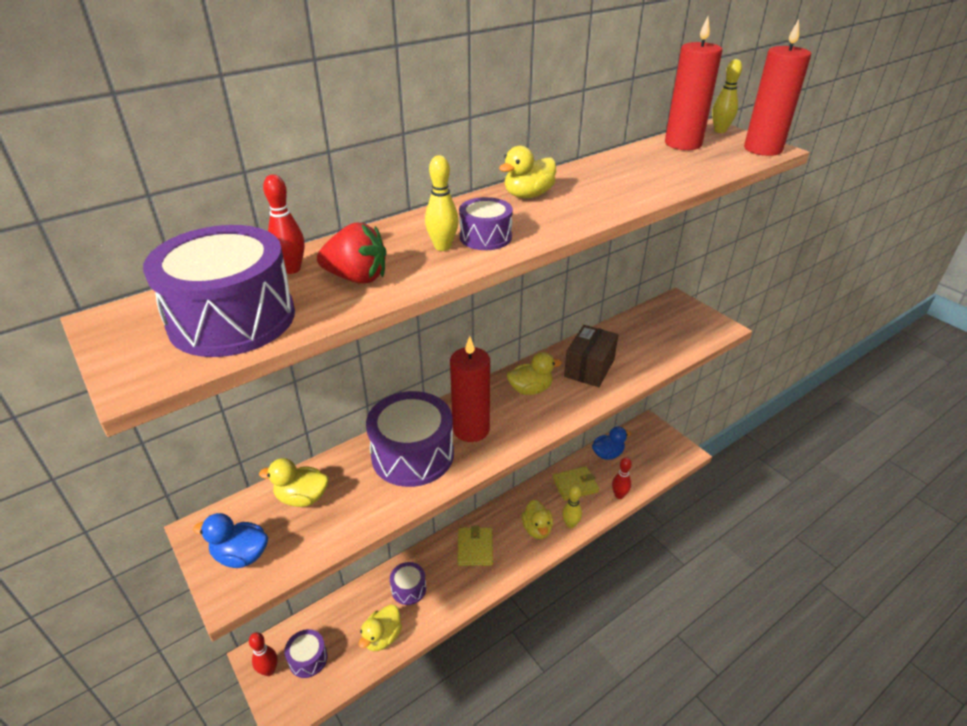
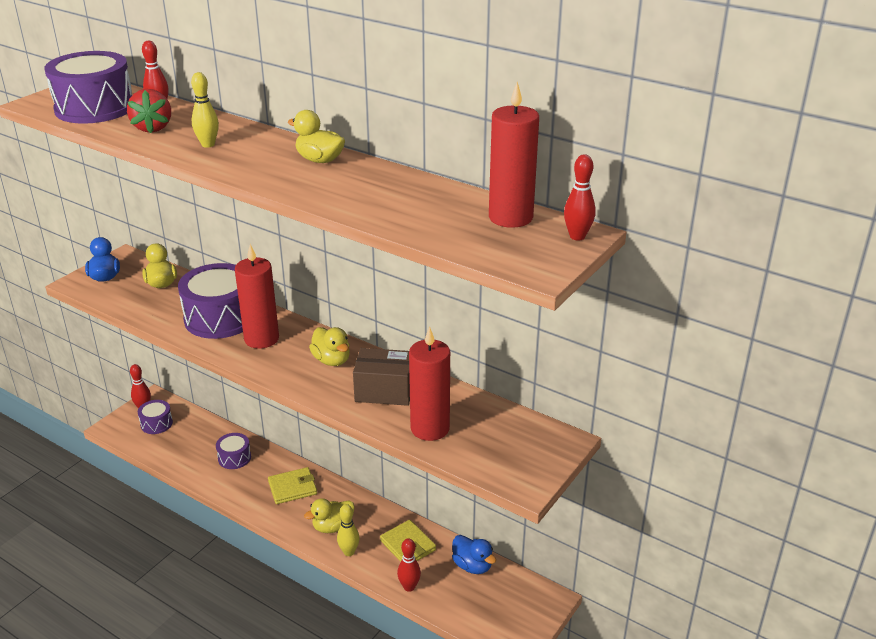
camera: 70 degrees right, 5 degrees down
yellow duck [359,605,402,651] -> none
purple drum [459,197,513,250] -> none
yellow bowling pin [712,59,742,133] -> red bowling pin [564,154,595,241]
red candle [744,19,811,156] -> red candle moved to [409,326,450,441]

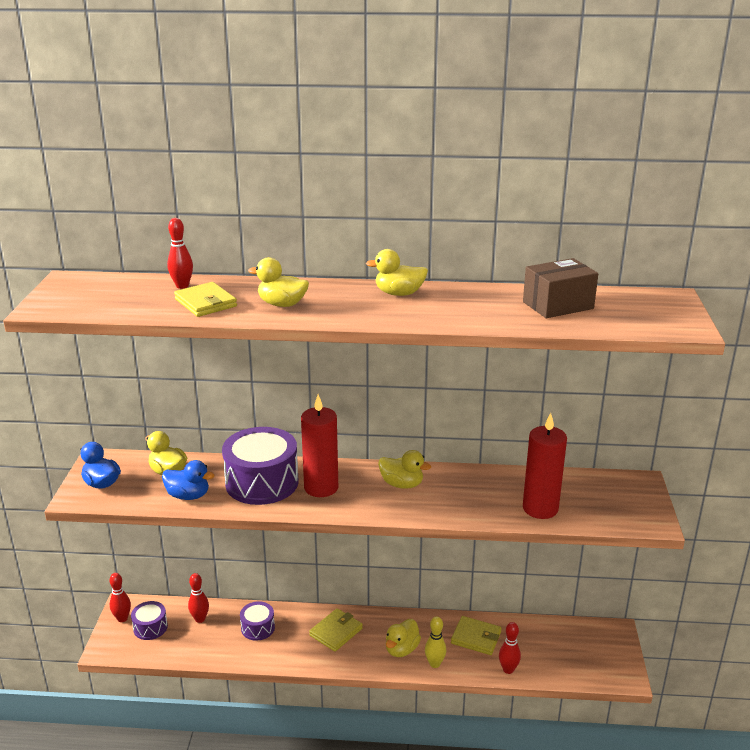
camera: 30 degrees left, 5 degrees down
purple drum [44,51,132,124] -> none
red strawberry [127,89,171,133] -> yellow wallet [174,282,237,317]
yellow bowling pin [191,72,219,148] -> yellow duck [248,257,309,307]
brown box [353,348,410,406] -> brown box moved to [523,258,598,318]
blue duck [452,535,496,574] -> blue duck moved to [162,460,214,500]
red candle [489,82,539,228] -> none
red bowling pin [564,154,595,241] -> red bowling pin moved to [188,573,209,623]

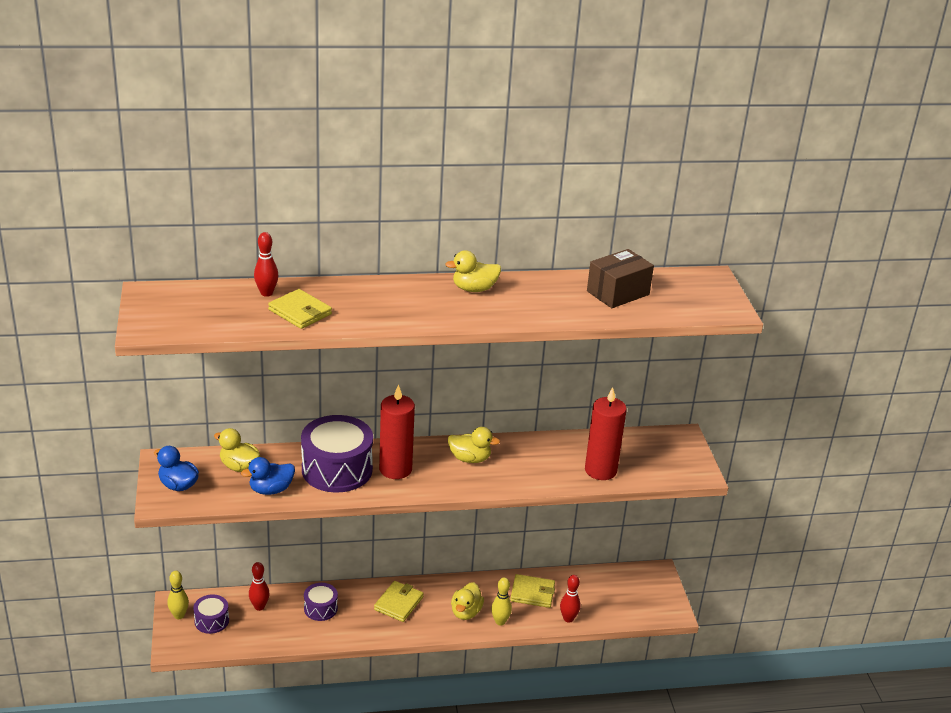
camera: 15 degrees left, 5 degrees up
red bowling pin [109,573,131,622] -> yellow bowling pin [167,571,189,619]
blue duck [162,460,214,500] -> blue duck turned 150 degrees clockwise [241,457,295,495]
yellow duck [248,257,309,307] -> none

